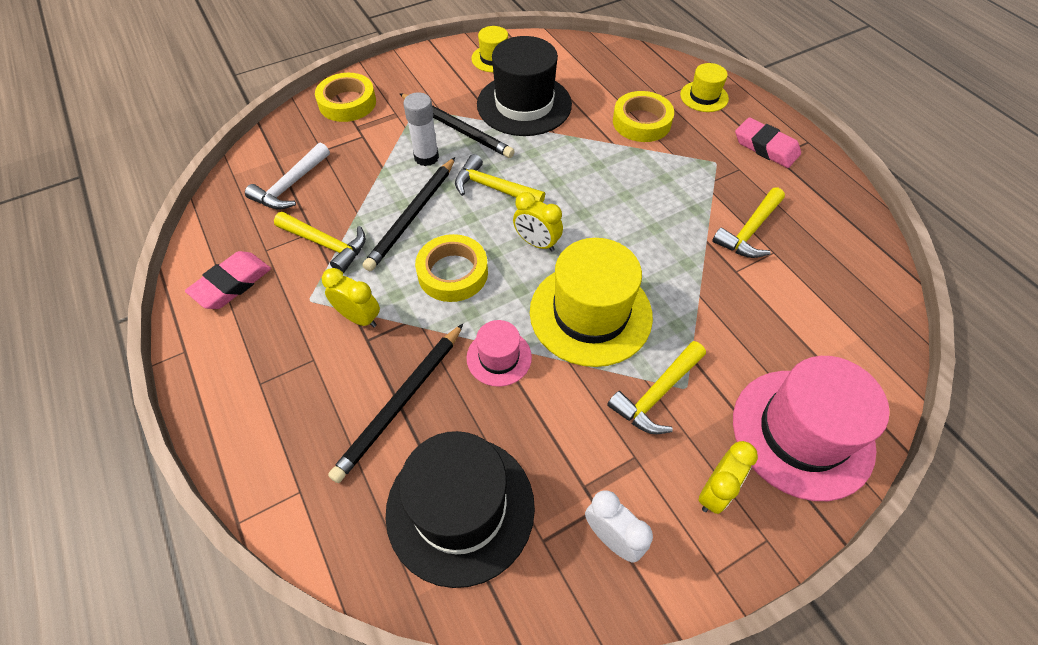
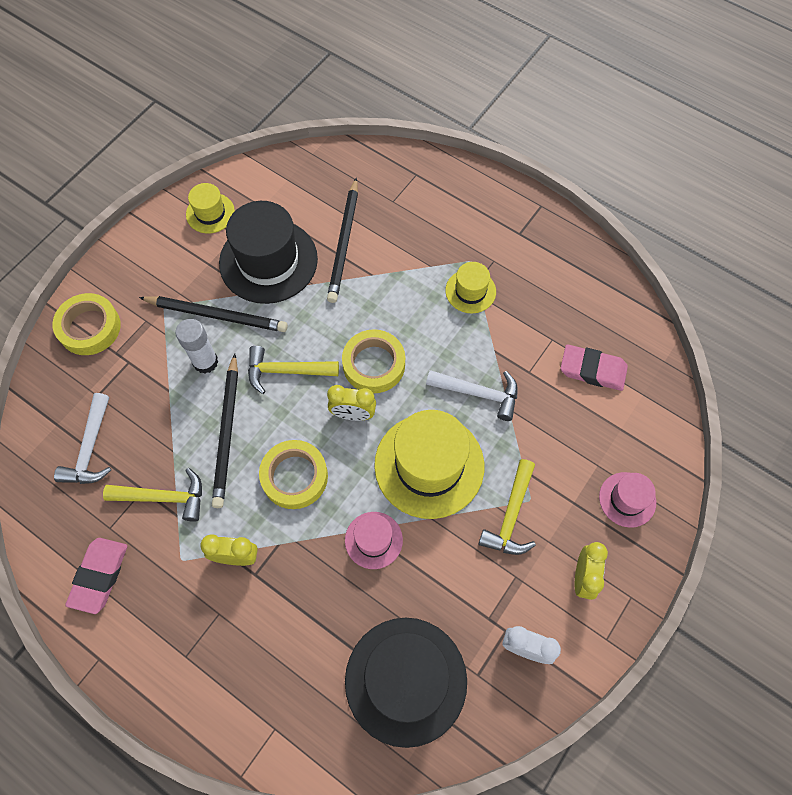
camera: 25 degrees left, 10 degrees up
black pencil [328,324,463,483] -> black pencil moved to [327,177,358,303]
yellow tape [613,91,674,142] -> yellow tape moved to [342,329,405,393]
yellow hat [680,63,729,112] -> yellow hat moved to [445,262,496,314]
yellow hammer [712,187,785,258] -> none
pink hat [733,356,890,501] -> pink hat [599,472,656,528], size x0.51
pink eraser [735,117,801,168] -> pink eraser moved to [561,344,628,391]
none -> white hammer [426,370,518,421]

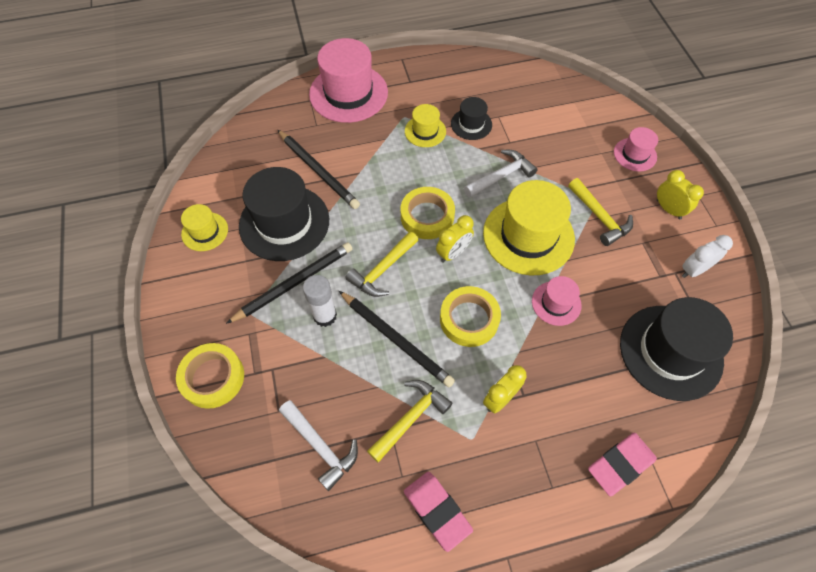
camera: 50 degrees left, 5 degrees down
pink eraser [561,344,628,391] -> pink eraser moved to [588,433,657,496]
none -> pink hat [309,38,388,123]
none -> black hat [451,97,492,140]

